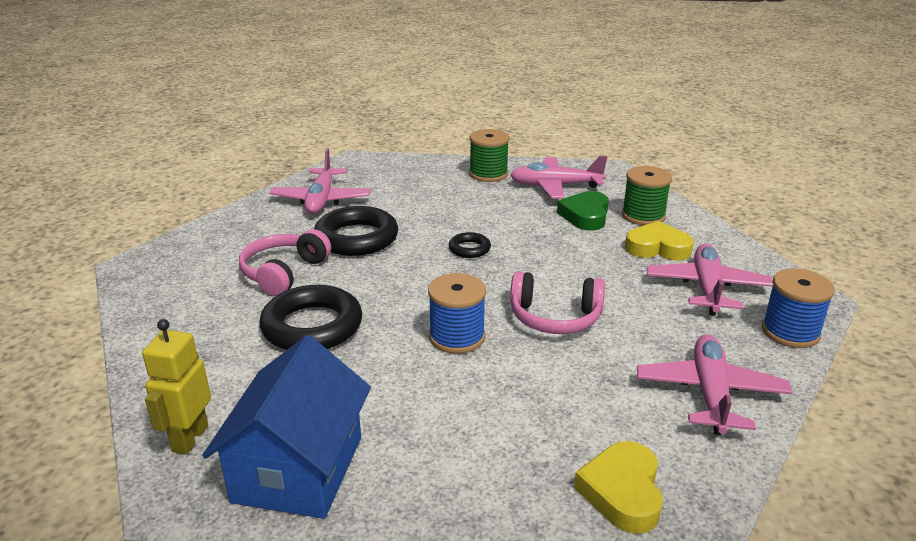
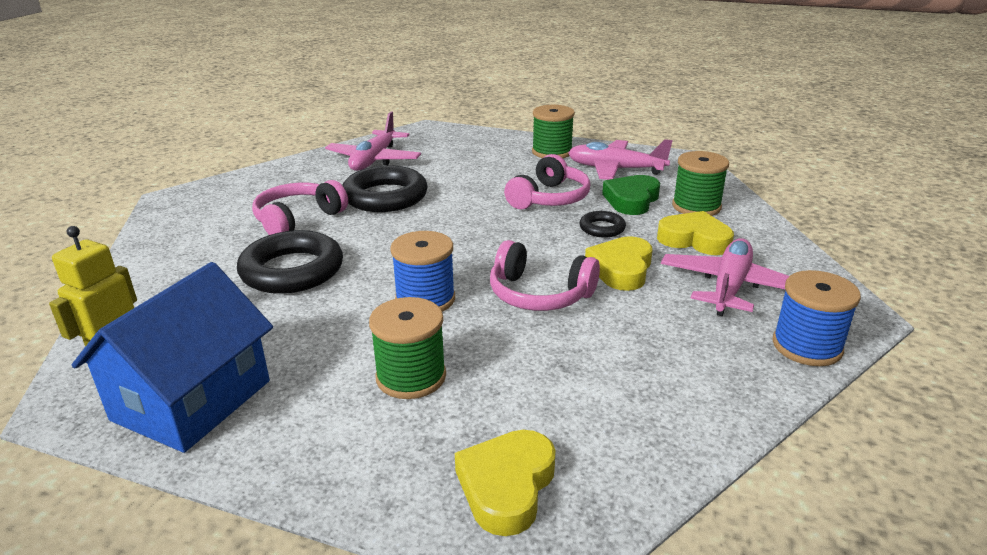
camera: 15 degrees right, 0 degrees up
black ring [449,232,491,258] -> black ring moved to [579,211,626,238]
pink plane [637,334,793,435] -> none
none -> green spool [369,297,446,399]
none -> pink headphones [504,154,590,209]
none -> yellow heart [585,236,653,291]

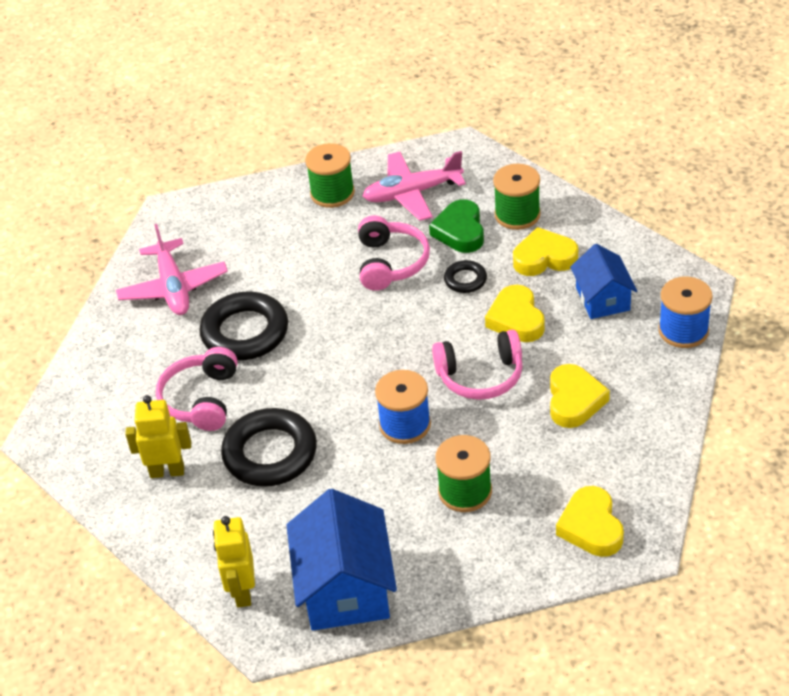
camera: 30 degrees left, 15 degrees up
pink plane [661,238,789,316] -> blue house [570,244,637,319]
none -> yellow robot [125,395,191,478]
none -> yellow heart [550,364,610,428]

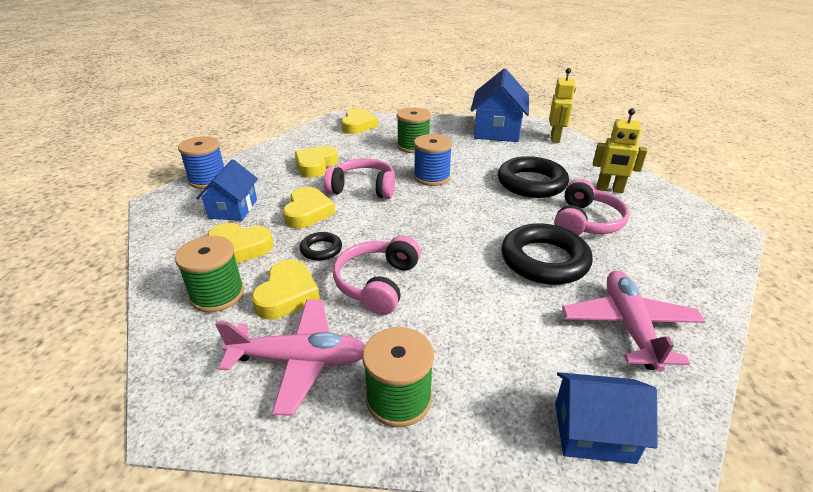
camera: 165 degrees left, 10 degrees down
green heart [429,199,484,253] -> yellow heart [251,259,320,320]
none -> blue house [555,372,658,464]

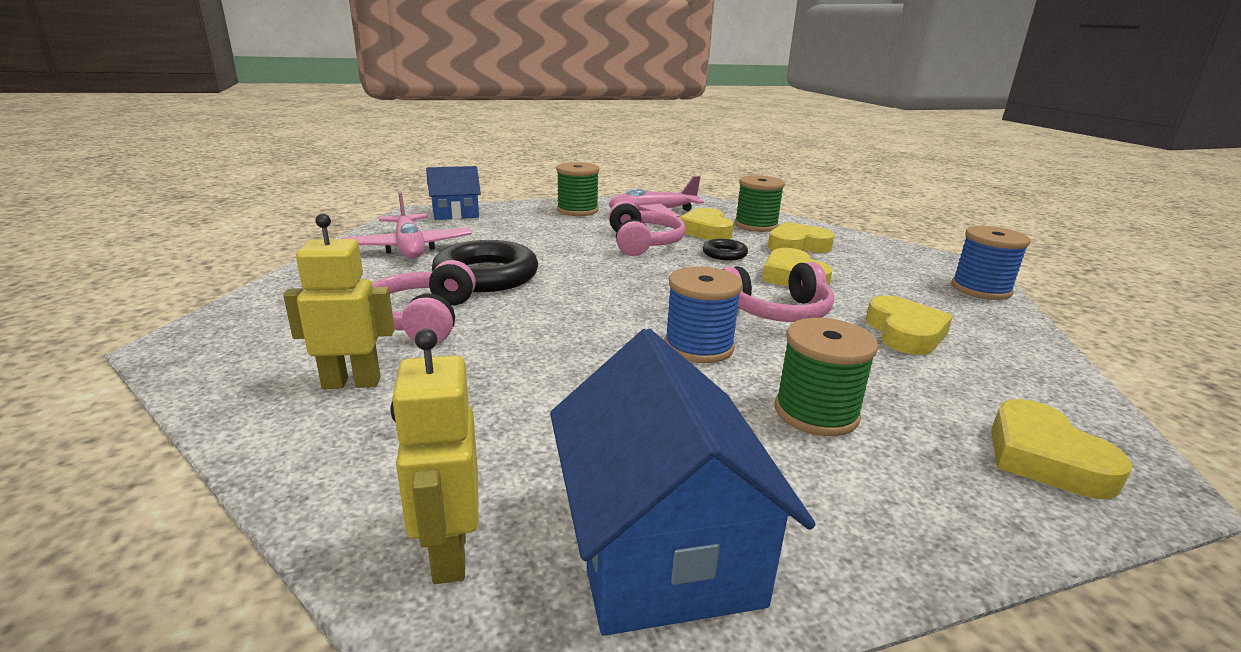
camera: 155 degrees right, 10 degrees down
blue house [196,159,258,221] -> none
black ring [498,156,569,198] -> none

